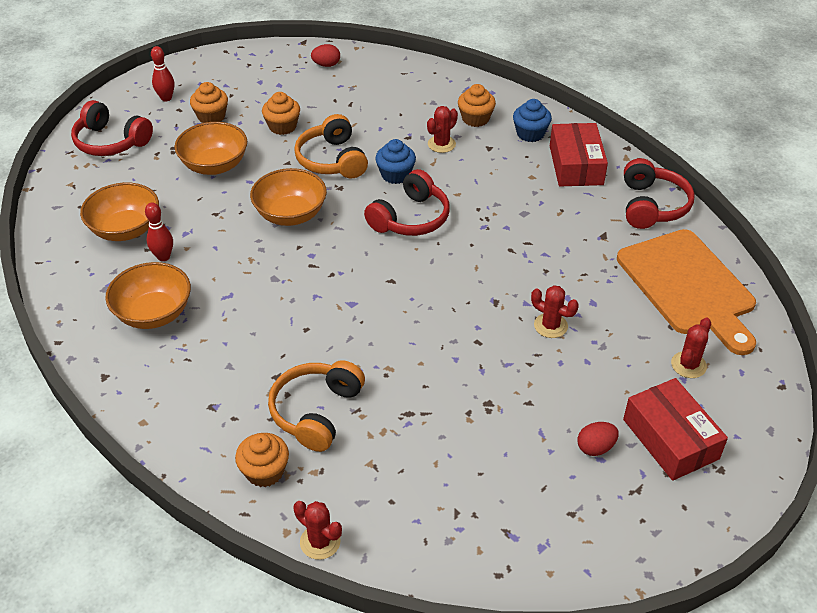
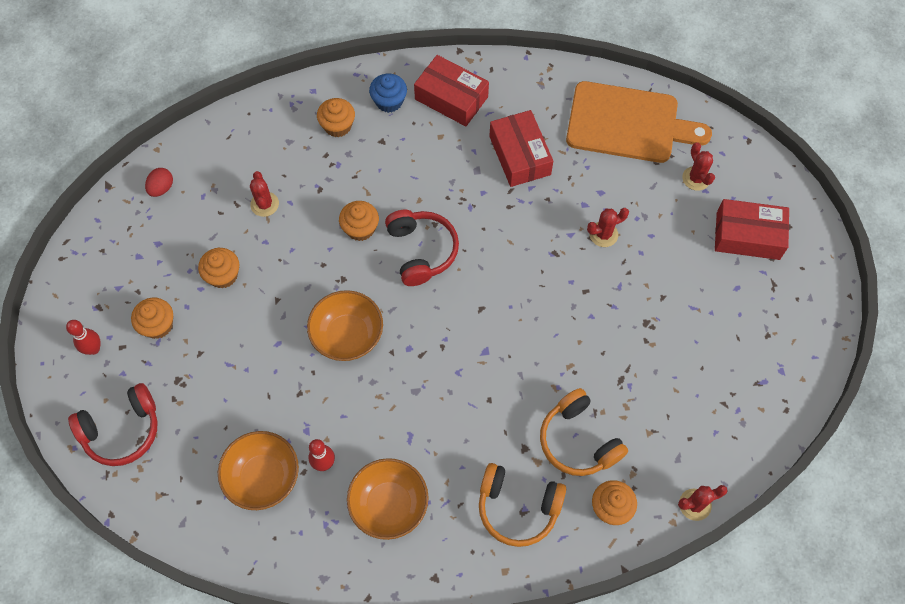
camera: 55 degrees left, 20 degrees up
orange bowl [174,122,247,175] -> none
orange headphones [294,114,368,178] -> orange headphones moved to [479,463,566,547]
blue cupcake [376,139,416,184] -> orange cupcake [339,201,379,241]
red cactus [427,106,458,153] -> red cactus moved to [250,171,279,217]
red egg [577,422,619,456] -> none
red headphones [624,158,695,229] -> none
none -> red box [489,110,553,187]

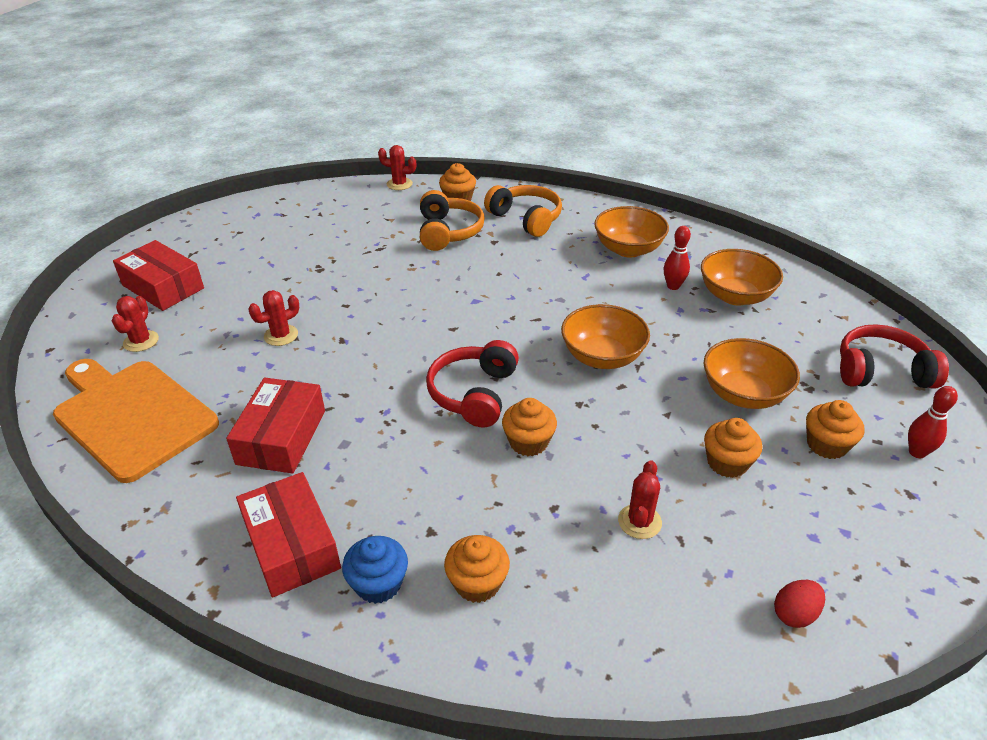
camera: 150 degrees left, 25 degrees down
red cactus [587,208,629,247] -> red cactus turned 45 degrees counterclockwise [248,290,299,346]
none -> orange bowl [704,338,800,409]

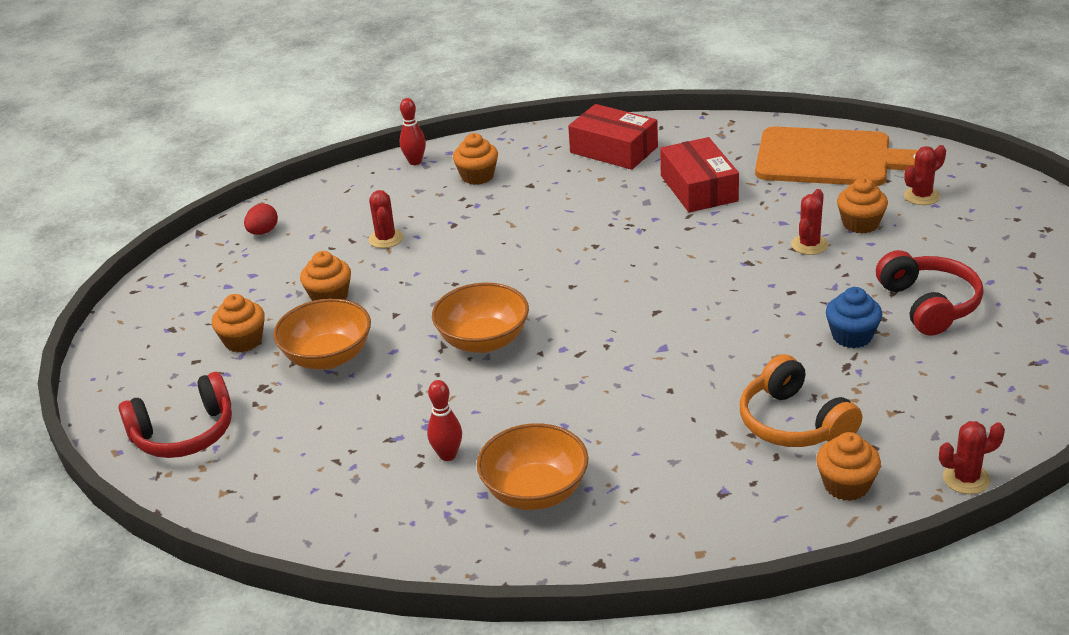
camera: 155 degrees right, 5 degrees down
red cactus [112,296,159,352] -> red cactus turned 75 degrees clockwise [904,145,946,205]
red box [113,240,204,311] -> none
blue cupcake [342,536,408,604] -> blue cupcake moved to [826,287,882,348]
red headphones [426,340,519,428] -> red headphones moved to [876,250,984,336]
orange headphones [484,185,562,237] -> none
orange cupcake [502,398,557,456] -> orange cupcake moved to [837,178,888,234]
orange bowl [701,249,783,306] -> none
red bowling pin [908,386,958,458] -> red bowling pin moved to [399,98,426,165]

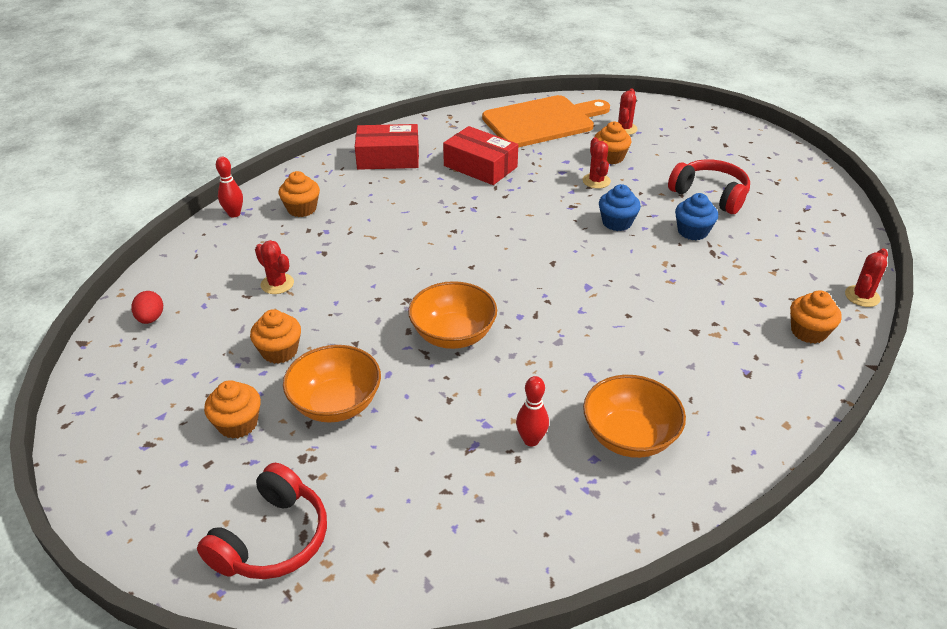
camera: 40 degrees left, 5 degrees up
orange headphones [740,354,862,447] -> none
none -> blue cupcake [599,184,641,231]

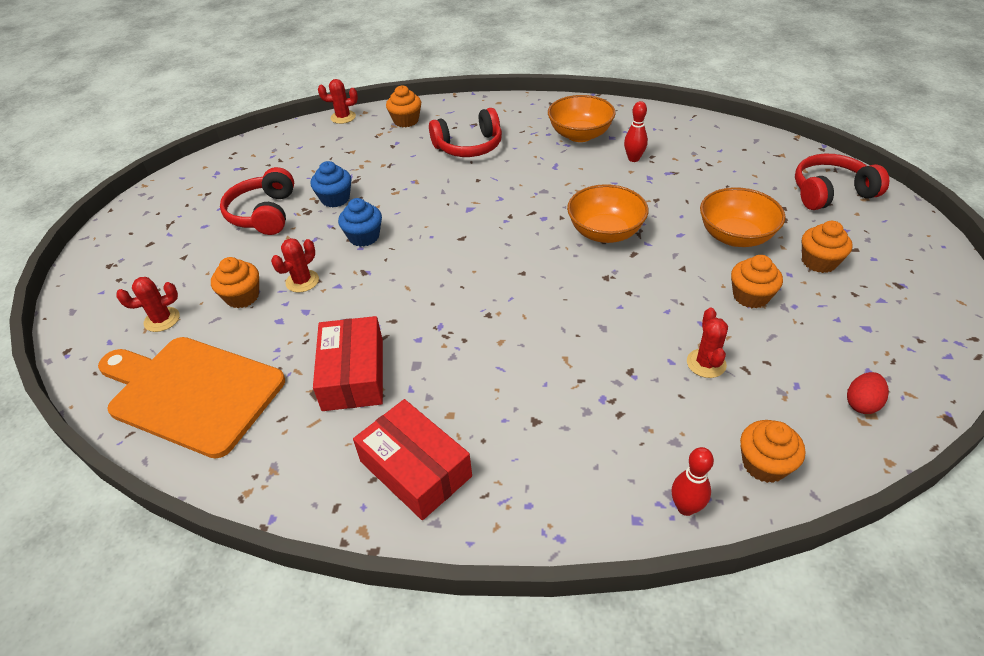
camera: 130 degrees left, 5 degrees up
orange cupcake [279,171,320,217] -> orange cupcake moved to [740,420,805,483]
none -> red headphones [429,108,502,157]

